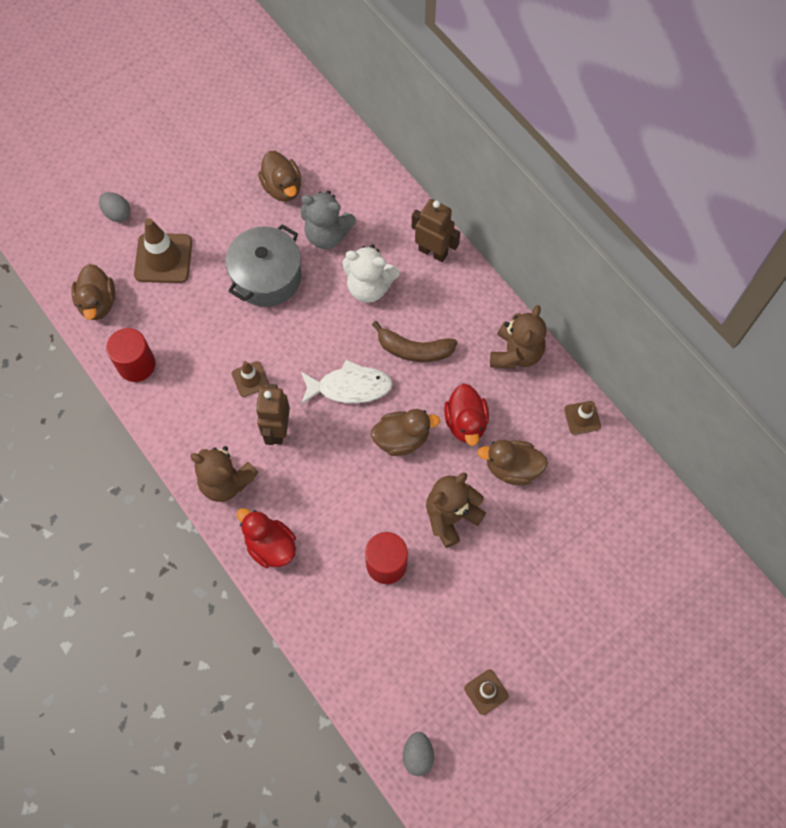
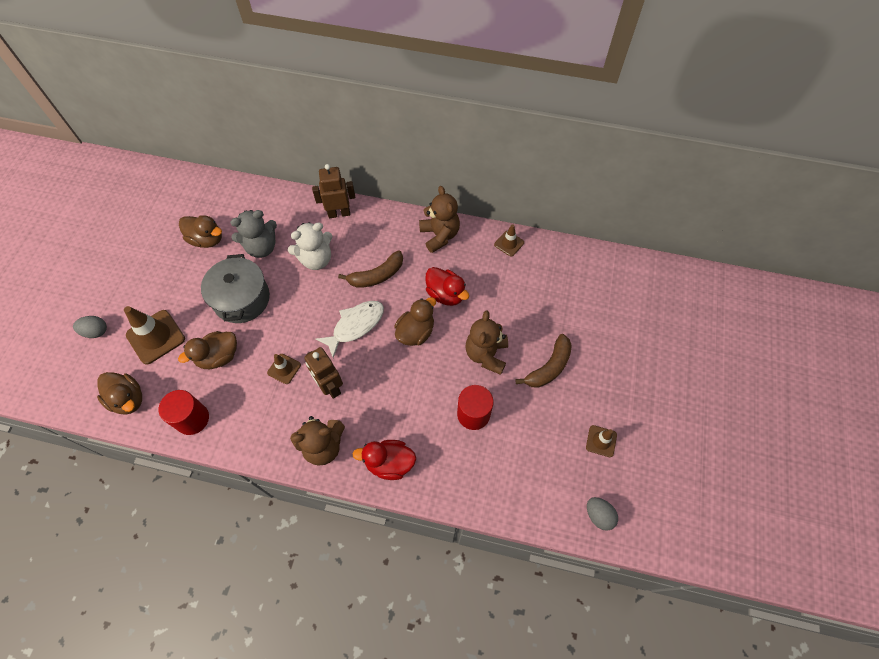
camera: 40 degrees left, 5 degrees down
brown duck [478,440,548,486] -> brown duck moved to [178,331,237,369]
none -> brown banana [515,334,572,388]

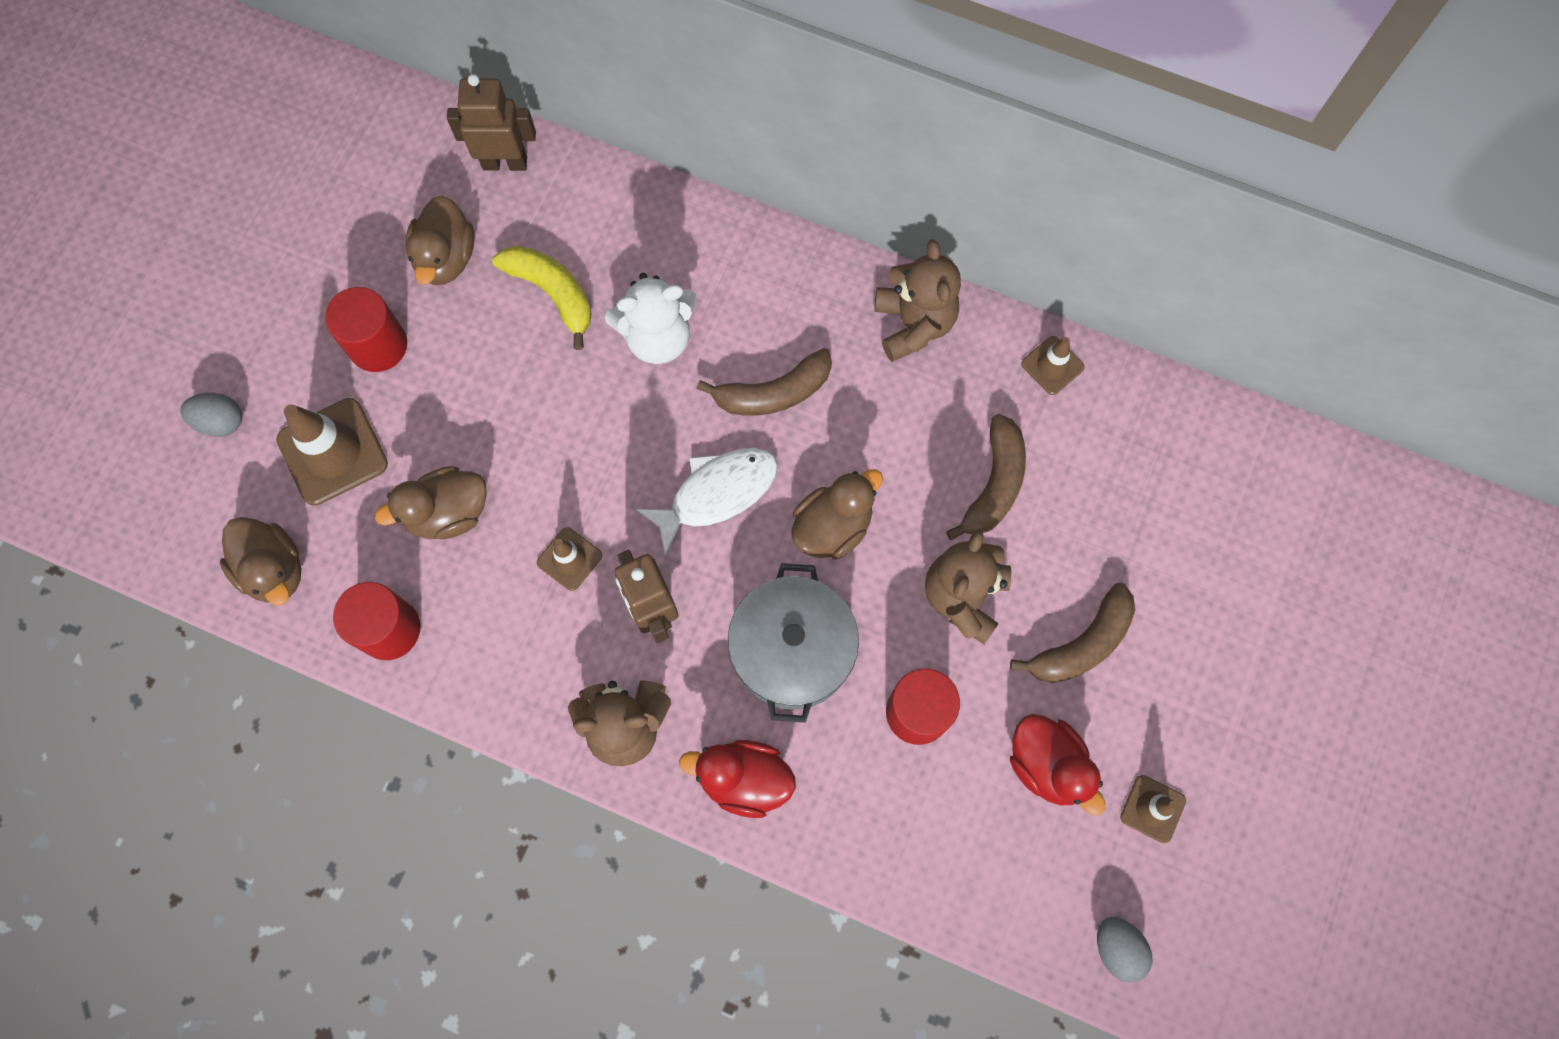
camera: 10 degrees right, 10 degrees up
brown duck [179,215,222,248] -> brown duck turned 60 degrees clockwise [405,195,475,285]
grey pot [201,254,270,323] -> grey pot moved to [728,563,859,723]
grey teddy bear [230,210,277,258] -> yellow banana [492,246,592,350]
brown robot [312,164,355,218] -> brown robot moved to [447,74,536,171]
red duck [425,267,469,306] -> red duck moved to [1010,714,1105,816]
none -> red cylinder [325,287,407,372]
none -> brown banana [946,414,1026,540]

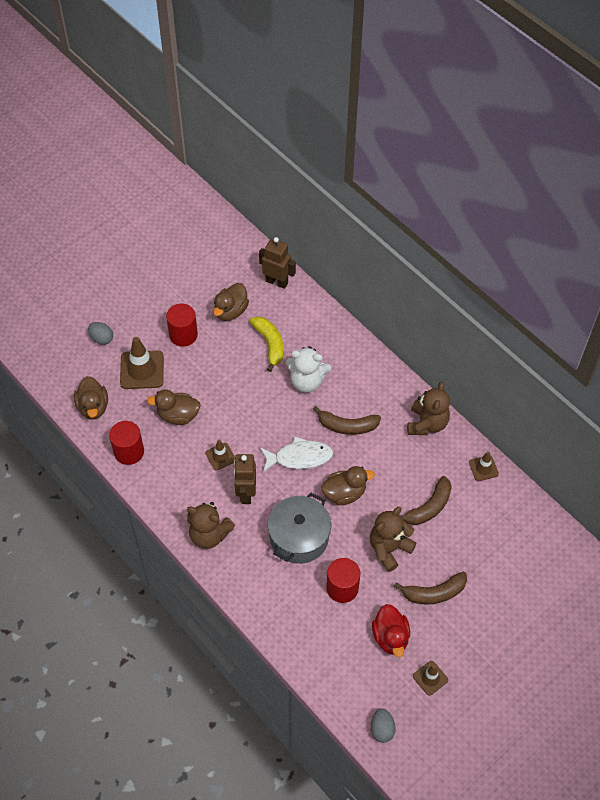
camera: 25 degrees right, 15 degrees down
red duck [679,740,796,818] -> none

